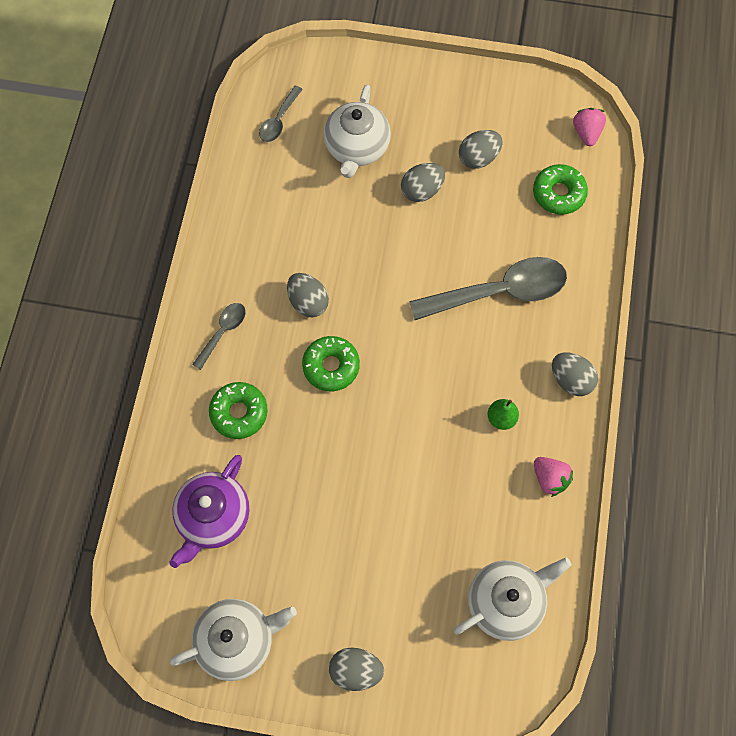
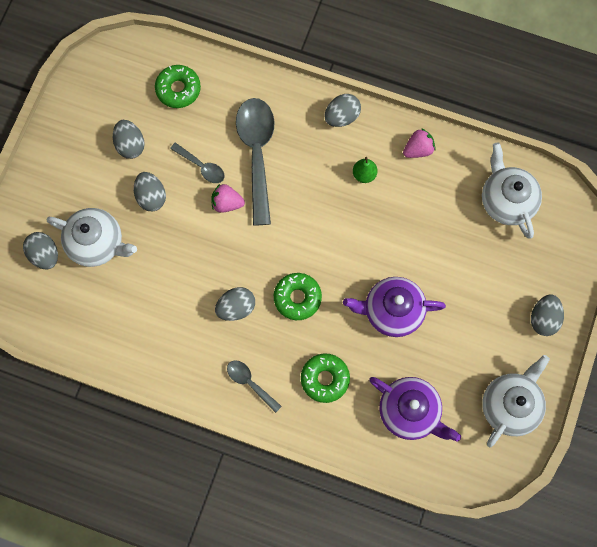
camera: 80 degrees left, 5 degrees up
white teapot [170,599,297,681] -> white teapot turned 45 degrees clockwise [482,355,550,447]
grey spoon [259,86,303,142] -> grey spoon moved to [170,142,225,183]
pink strawberry [573,108,606,146] -> pink strawberry moved to [211,184,245,213]
none -> grey egg [23,232,58,270]
none -> purple teapot [343,277,446,337]

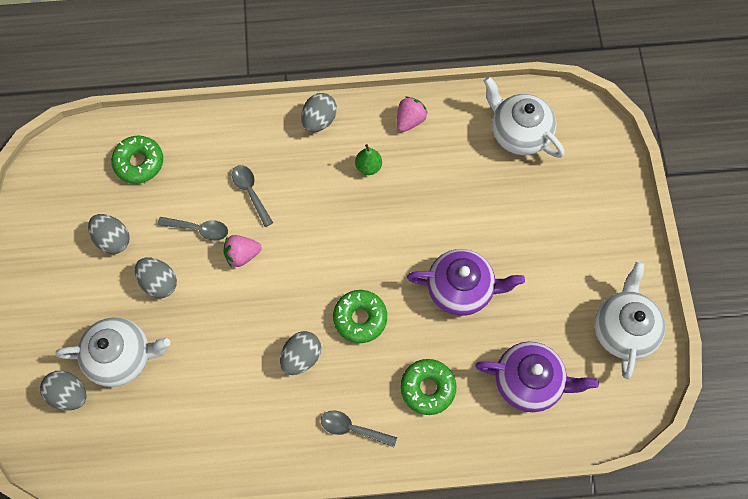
camera: 25 degrees left, 5 degrees down
grey spoon [236,98,275,226] -> grey spoon [232,165,273,227], size x0.49
purple teapot [343,277,446,337] -> purple teapot turned 150 degrees counterclockwise [407,249,525,316]
grey egg [531,294,564,336] -> none

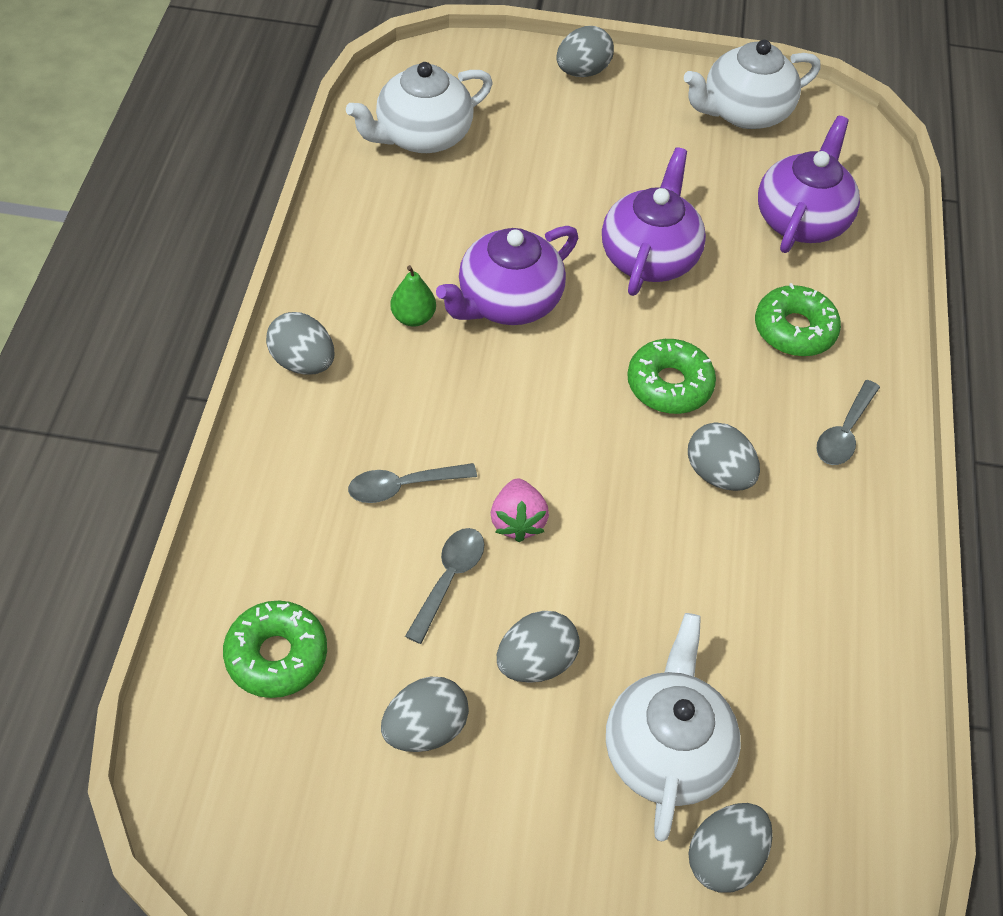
camera: 80 degrees left, 15 degrees down
pink strawberry [397,96,428,132] -> none
white teapot [594,261,665,379] -> white teapot turned 45 degrees counterclockwise [684,40,821,129]
none -> purple teapot [436,226,578,325]
none -> grey egg [556,26,614,77]

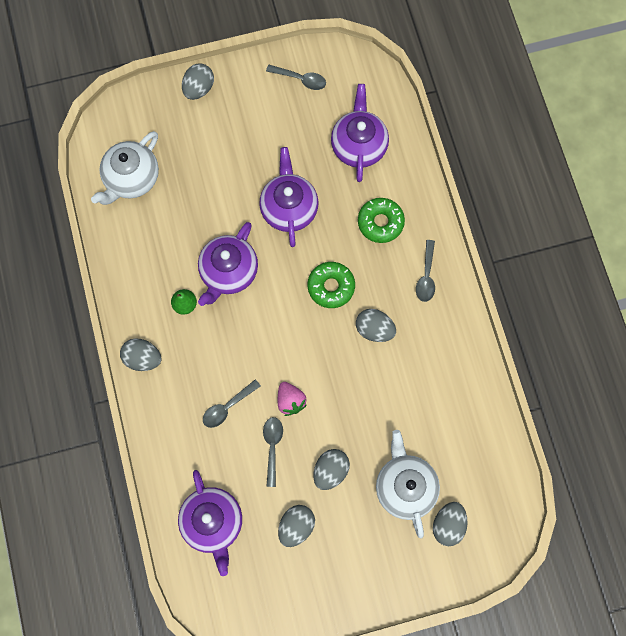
camera: 20 degrees left, 20 degrees up
green donut [223,601,327,698] -> purple teapot [178,470,242,576]
white teapot [684,40,821,129] -> grey spoon [266,65,326,90]

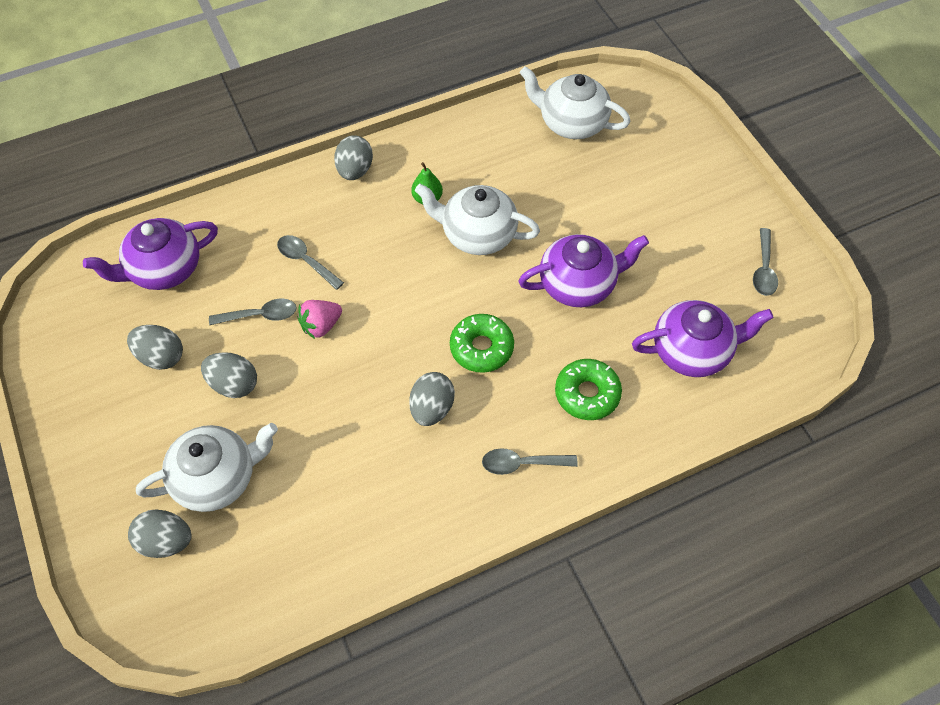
camera: 80 degrees right, 15 degrees down
grey egg [182,64,214,100] -> none
purple teapot [198,222,258,306] -> white teapot [415,184,540,255]

